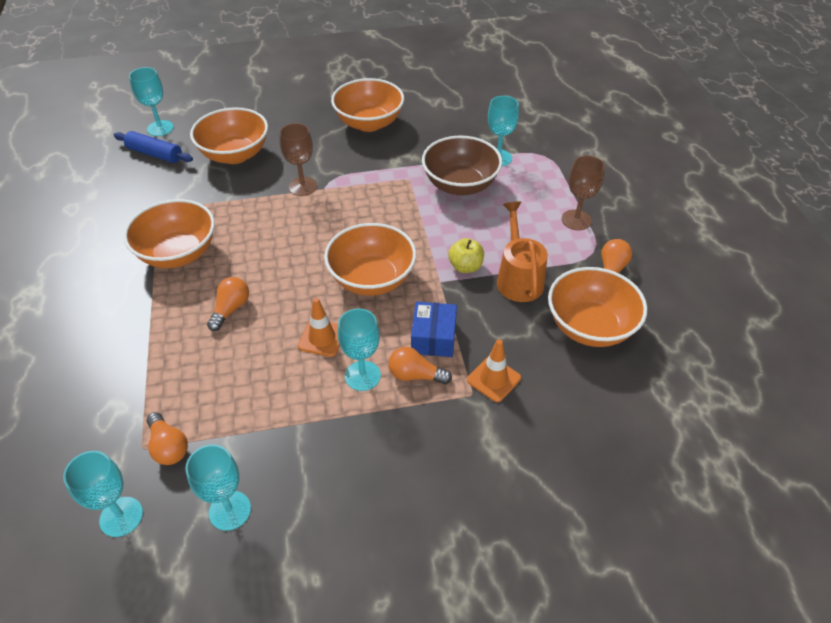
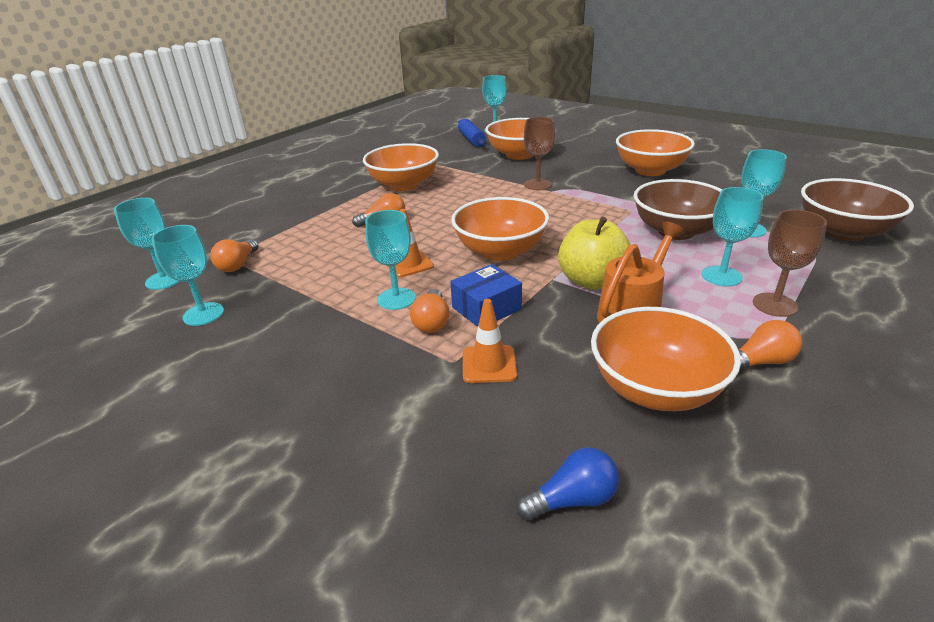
camera: 50 degrees right, 15 degrees down
orange light bulb [389,347,452,384] -> orange light bulb turned 150 degrees counterclockwise [410,289,450,333]
yellow apple [448,238,484,273] -> yellow apple [558,217,633,290], size x1.67
none -> blue light bulb [516,447,619,521]
none -> turquoise goblet [702,187,764,286]
none -> brown bowl [801,178,914,241]

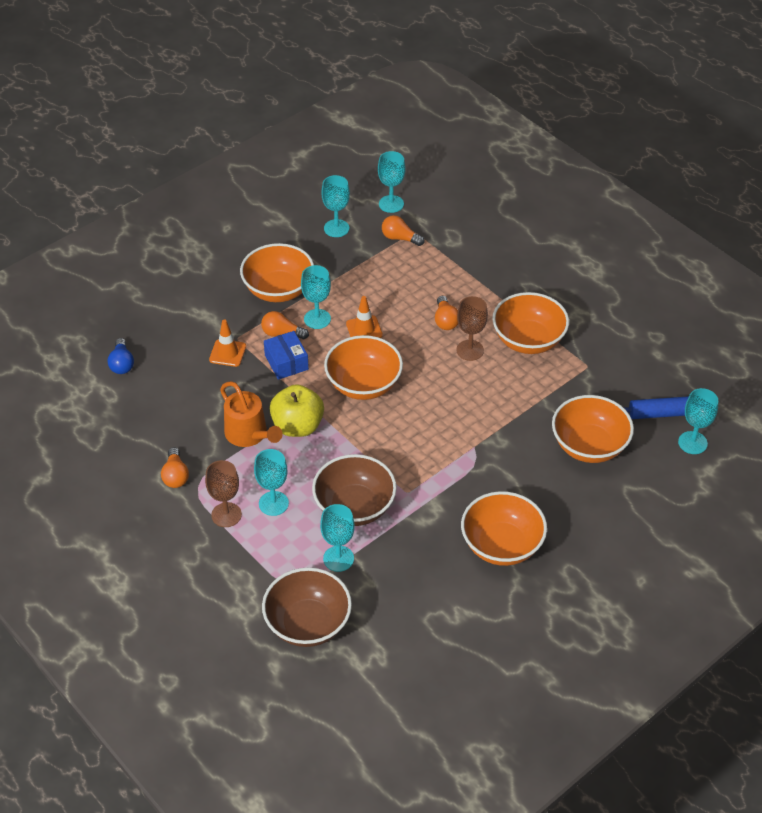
camera: 100 degrees right, 15 degrees up
brown goblet [524,117,555,190] -> brown goblet moved to [456,296,488,361]
orange bowl [591,307,741,411] -> orange bowl moved to [240,243,314,302]

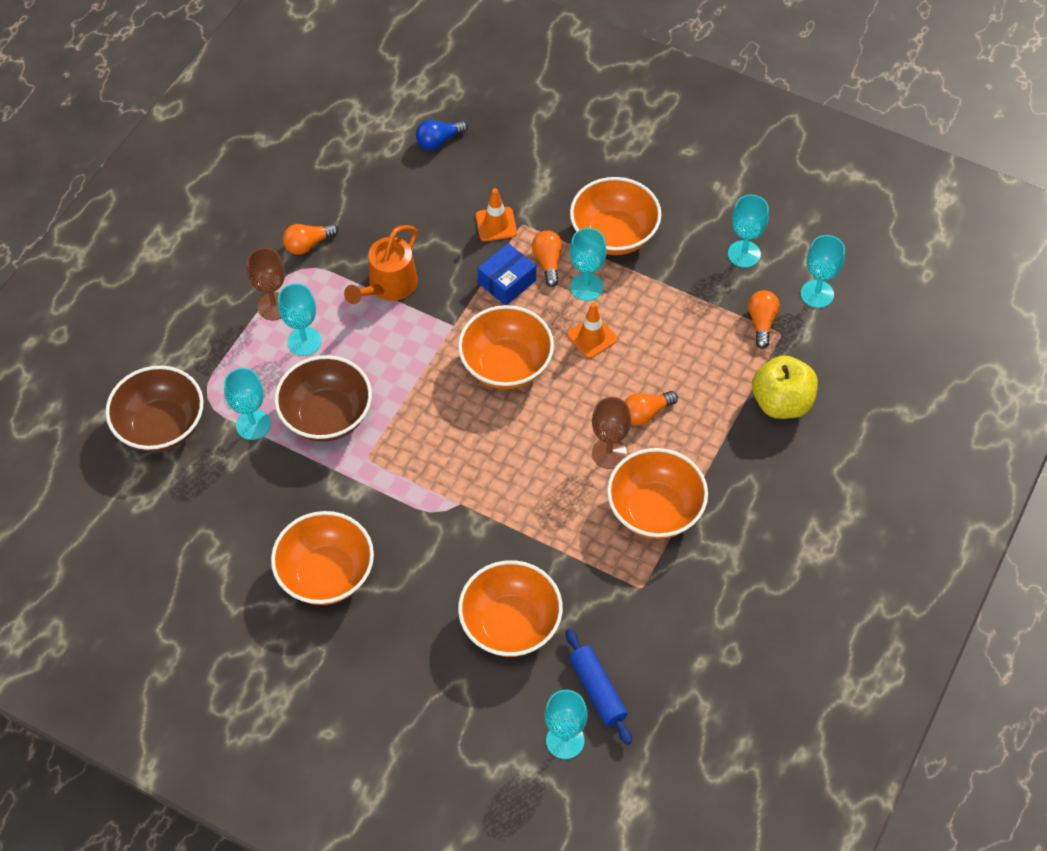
camera: 70 degrees right, 10 degrees up
yellow apple [270,384,324,437] -> yellow apple moved to [752,355,818,419]

